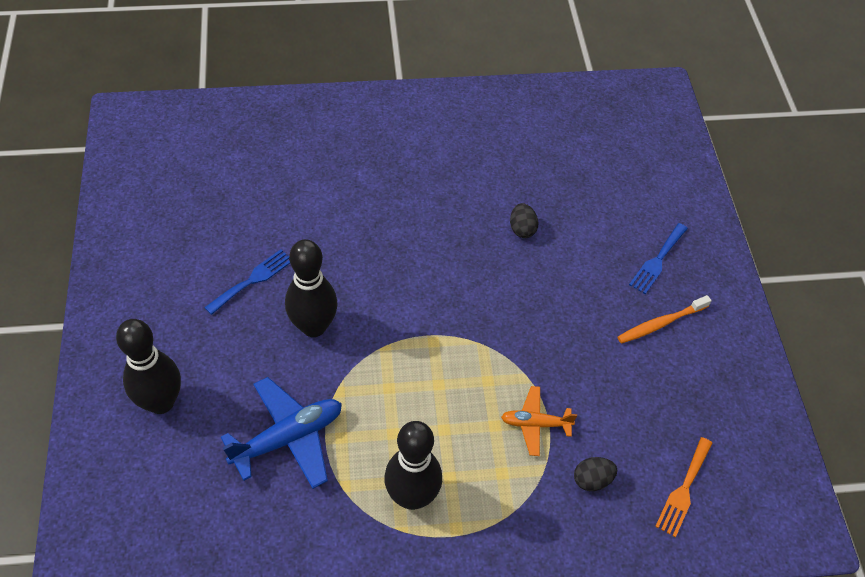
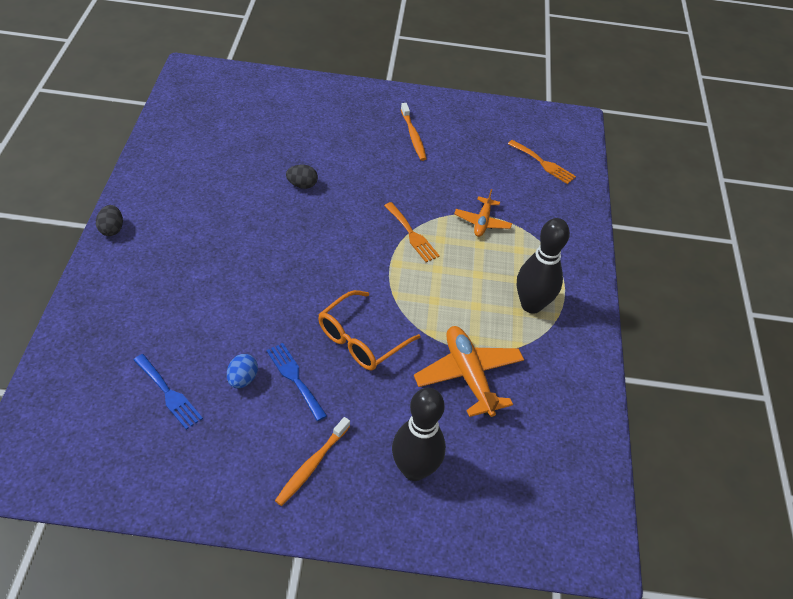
camera: 80 degrees left, 5 degrees down
blue plane [221,377,342,489] -> orange plane [414,326,524,417]
black bowling pin [285,239,338,337] -> orange glasses [318,290,421,371]
black egg [574,457,617,491] -> black egg moved to [96,205,123,236]
blue fork [629,223,688,294] -> blue fork moved to [134,354,203,430]
none -> blue egg [227,354,258,388]
none -> orange toothbrush [275,417,350,506]
none -> orange fork [384,202,440,262]

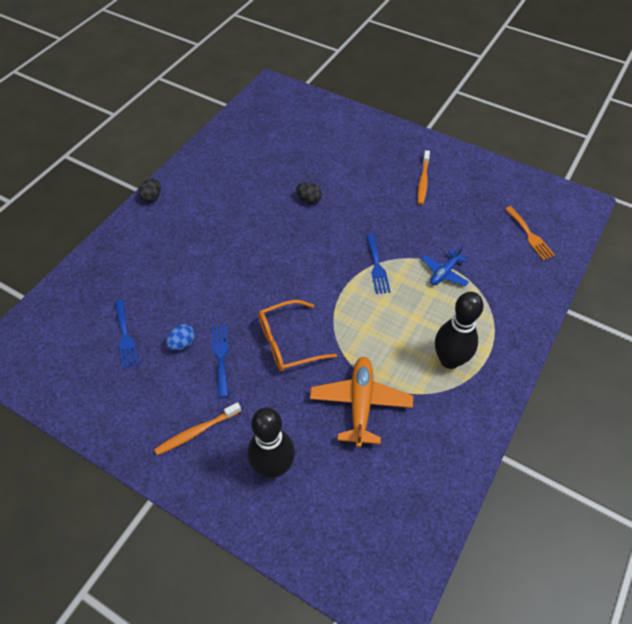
camera: 30 degrees right, 5 degrees up
orange fork [384,202,440,262] -> blue fork [366,233,391,294]
orange plane [454,189,512,237] -> blue plane [421,246,469,286]

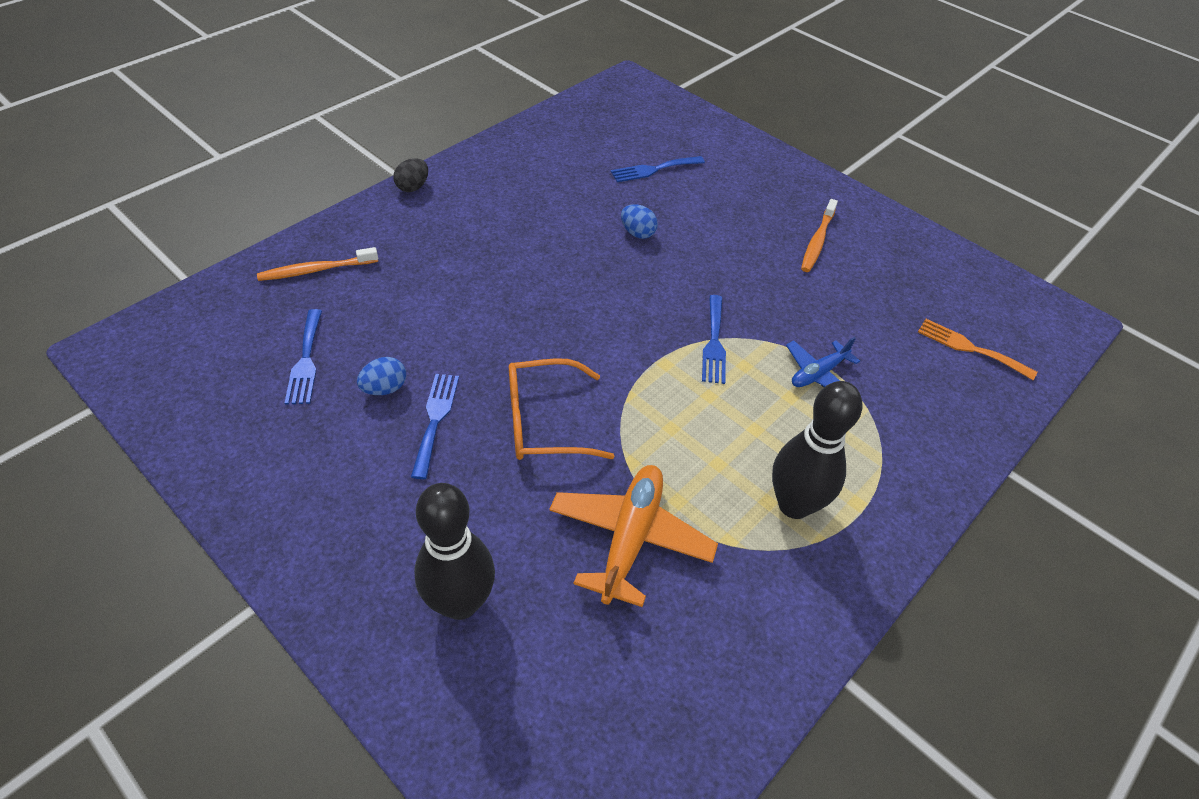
camera: 10 degrees right, 5 degrees down
orange toothbrush [154,402,241,455] -> orange toothbrush moved to [257,247,378,281]
black egg [296,182,322,204] -> blue egg [621,204,658,239]
orange fork [505,206,555,260] -> orange fork turned 135 degrees clockwise [918,319,1037,380]
none -> blue fork [611,156,705,182]

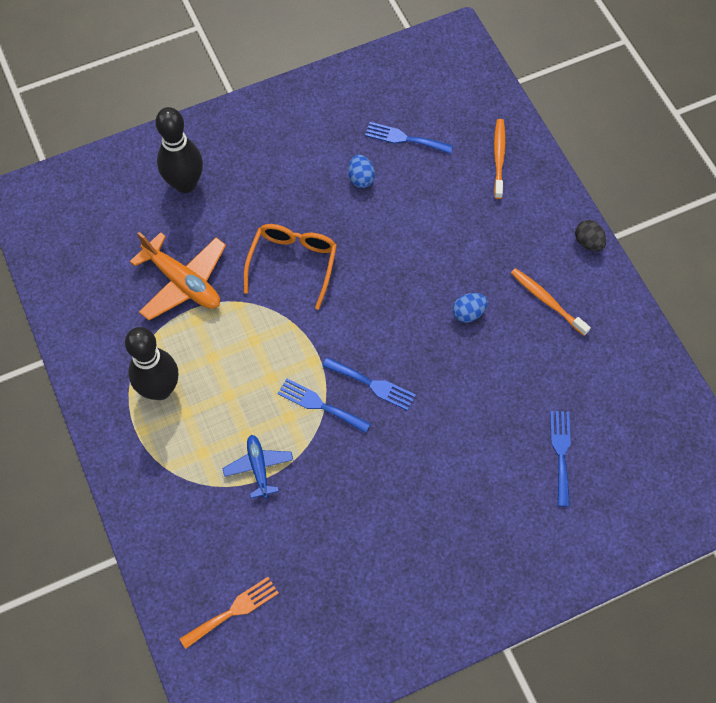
camera: 115 degrees right, 15 degrees up
blue fork [411,374,459,479] -> blue fork moved to [323,357,416,411]
blue egg [621,204,658,239] -> blue egg moved to [453,293,488,323]
orange toothbrush [801,199,838,272] -> orange toothbrush moved to [511,268,591,336]

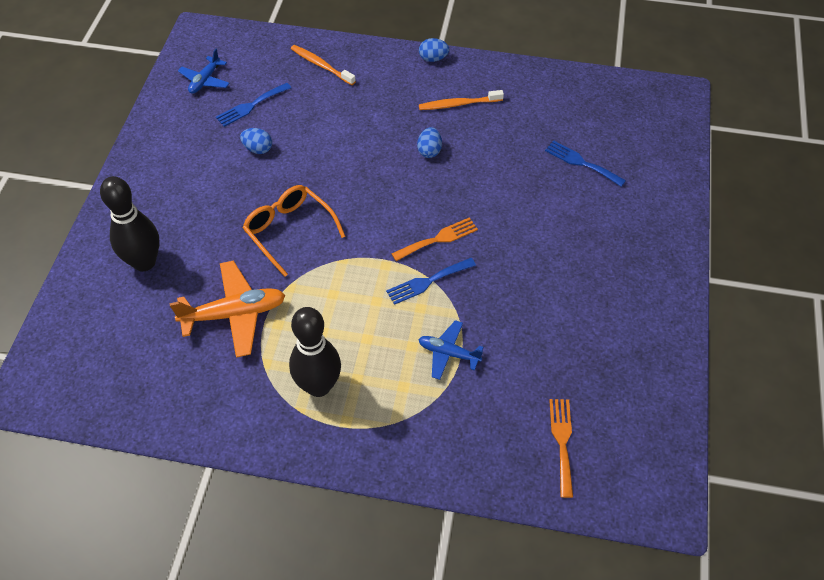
camera: 55 degrees left, 10 degrees down
blue fork [323,357,416,411] -> orange fork [392,218,478,261]
black egg [575,220,606,251] -> blue egg [419,38,449,62]
none -> blue plane [178,49,230,94]

